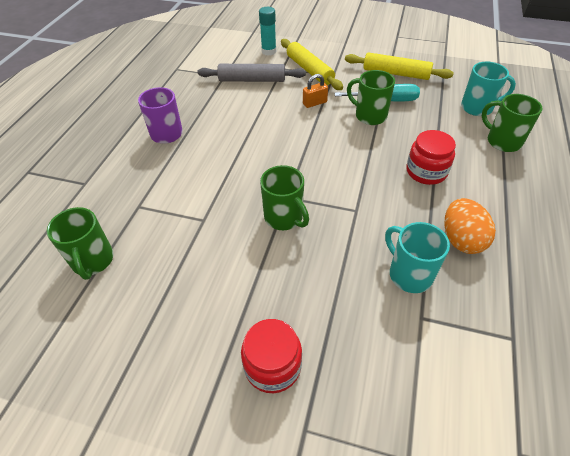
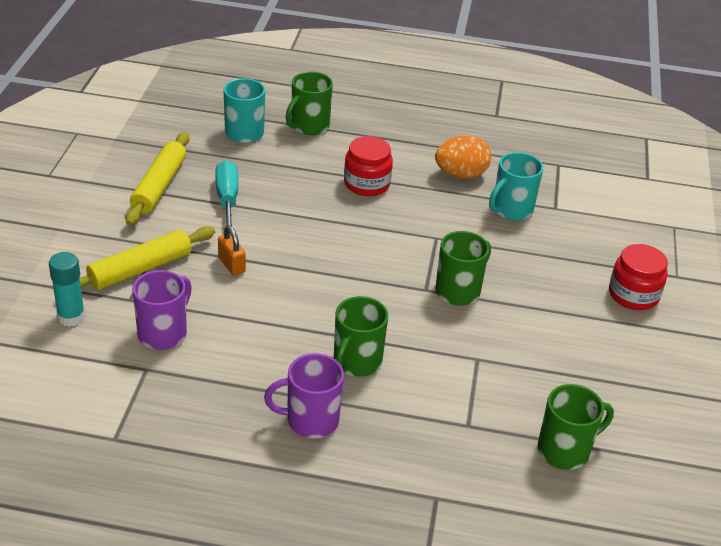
camera: 100 degrees left, 10 degrees down
grey rolling pin [198,64,306,82] -> purple mug [132,270,192,350]
green mug [347,70,395,125] -> green mug moved to [334,296,388,377]

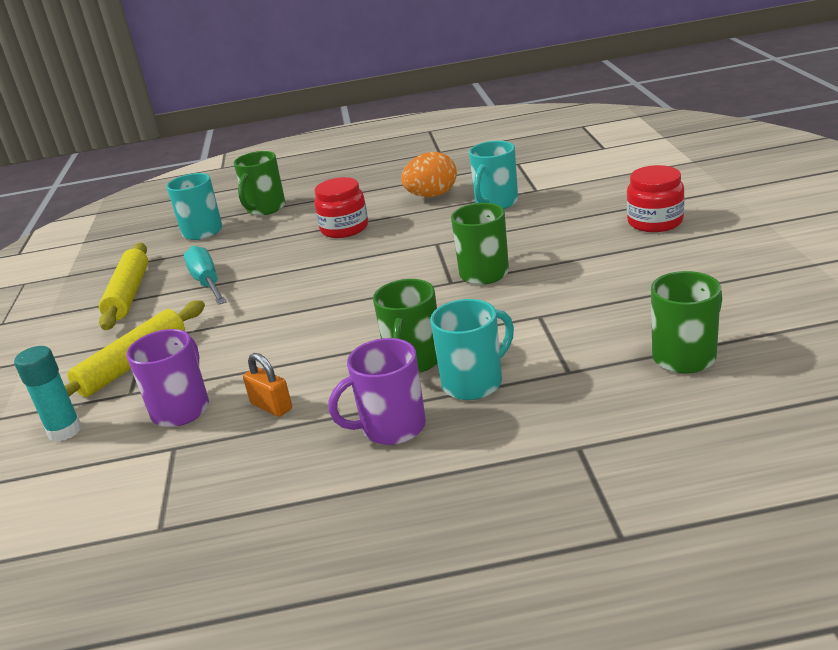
camera: 10 degrees left, 10 degrees down
orange padlock [218,226,246,276] -> orange padlock moved to [243,353,292,417]
none -> turquoise mug [430,299,514,400]

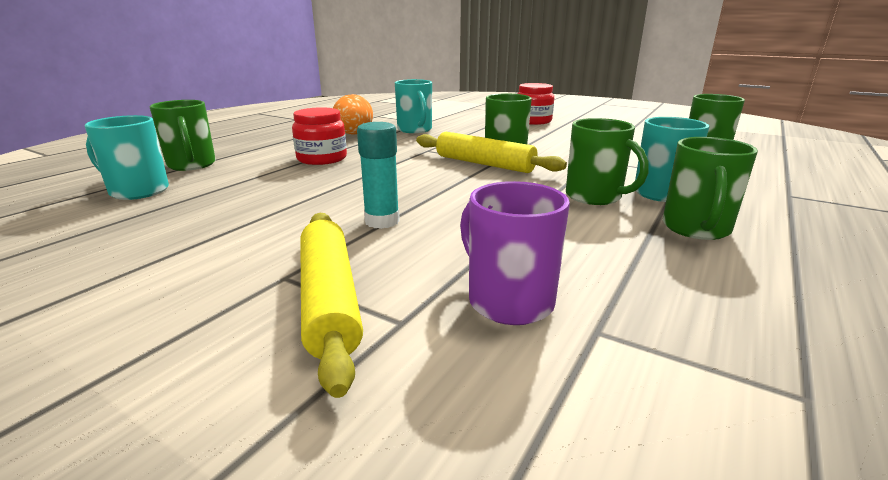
camera: 55 degrees left, 5 degrees down
turquoise glue stick [14,346,82,442] -> turquoise glue stick moved to [357,122,400,229]
yellow rolling pin [99,243,148,330] -> yellow rolling pin moved to [416,132,567,173]
turquoise screwdriver [184,246,227,305] -> none
orange padlock [243,353,292,417] -> none
purple mug [328,338,426,445] -> green mug [663,137,758,240]

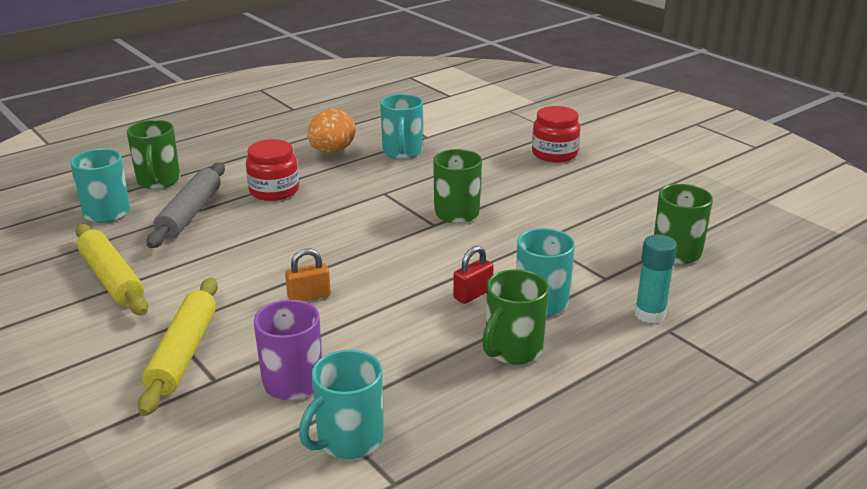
camera: 20 degrees right, 5 degrees up
turquoise glue stick [357,122,400,229] -> turquoise glue stick moved to [635,235,677,324]
yellow rolling pin [416,132,567,173] -> yellow rolling pin moved to [75,224,148,315]
green mug [566,118,649,205] -> red padlock [453,246,494,304]
none -> grey rolling pin [147,162,225,248]
none -> orange padlock [285,248,331,301]
none -> turquoise mug [299,350,383,459]

